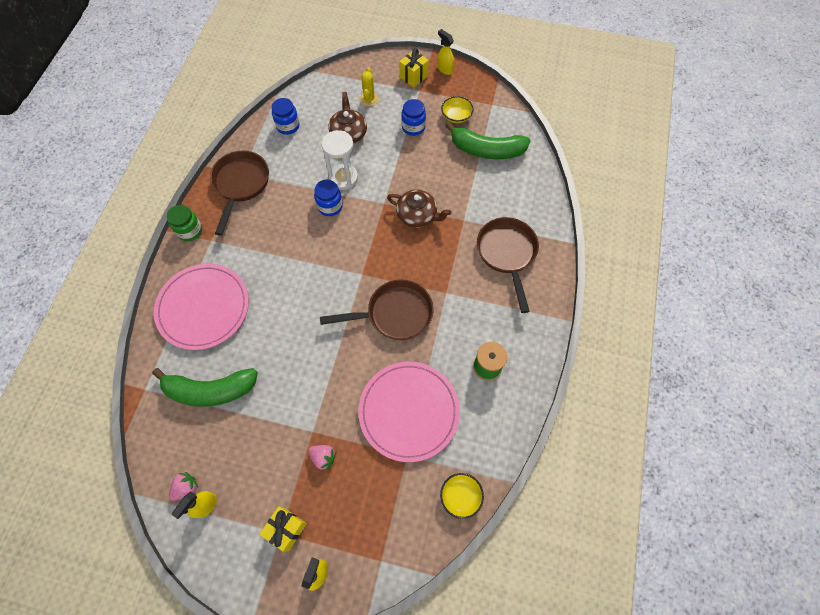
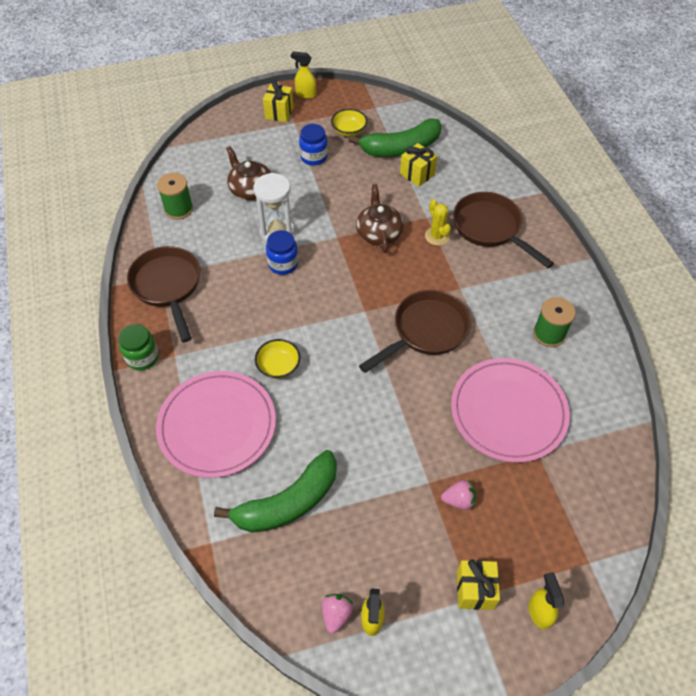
camera: 30 degrees left, 10 degrees down
blue jar [271,98,300,135] -> green spool [157,173,193,220]
yellow cactus [360,67,379,107] -> yellow cactus moved to [425,199,451,245]
brown teapot [387,189,451,228] -> brown teapot turned 90 degrees counterclockwise [356,184,404,253]
yellow bowl [440,473,484,519] -> yellow bowl moved to [255,339,300,379]
none -> yellow gift [400,143,437,187]

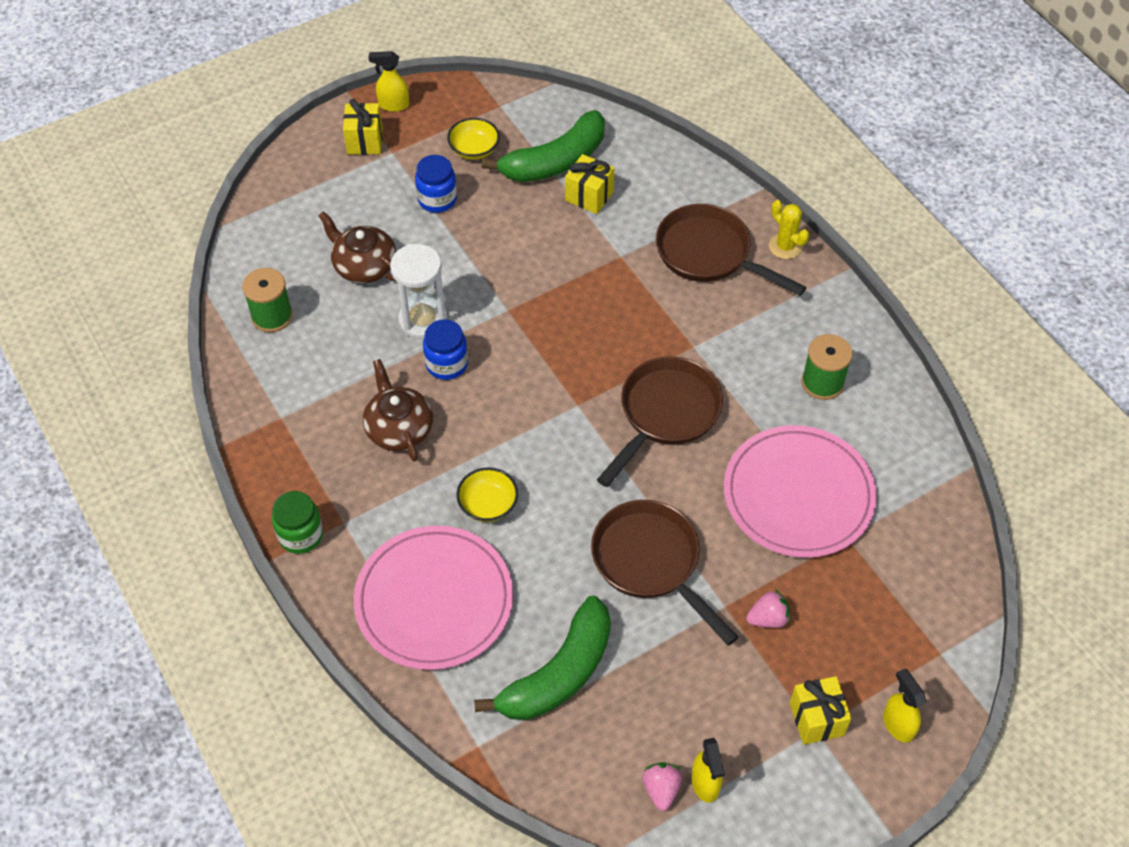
camera: 15 degrees left, 0 degrees up
brown pan [127,246,200,342] -> brown pan moved to [591,500,739,646]
brown teapot [356,184,404,253] -> brown teapot moved to [363,359,433,462]
yellow cactus [425,199,451,245] -> yellow cactus moved to [769,200,809,259]

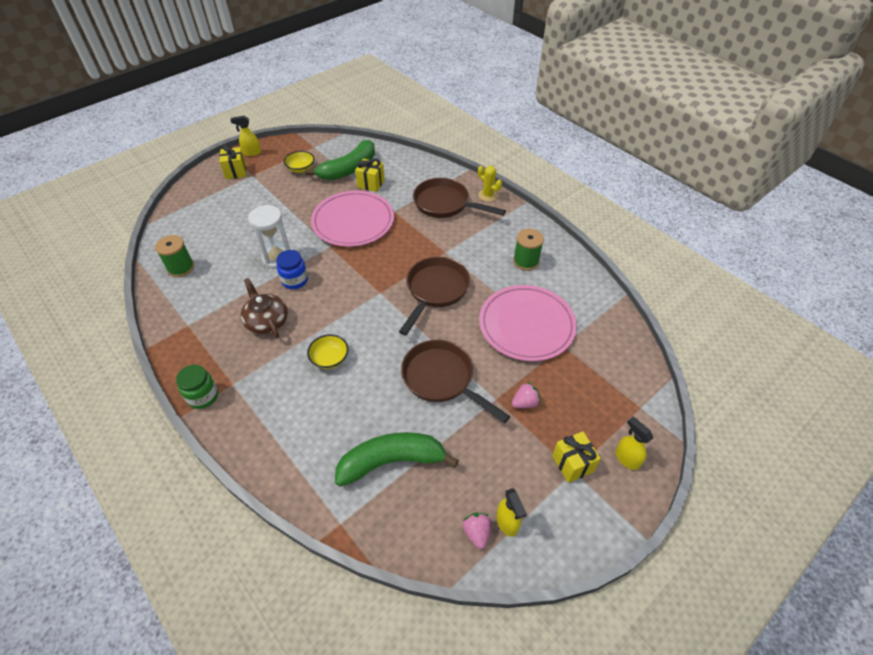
camera: 10 degrees left, 5 degrees down
brown teapot [318,211,396,283] -> none
pink plate [354,525,513,670] -> pink plate moved to [311,191,394,247]
blue jar [415,155,457,213] -> none
green banana [474,595,611,720] -> green banana turned 135 degrees counterclockwise [335,432,459,487]

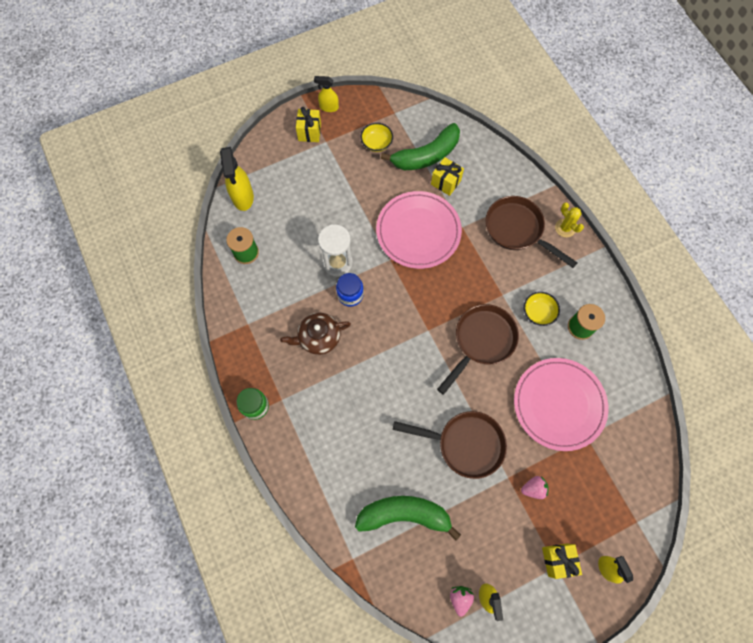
camera: 15 degrees right, 20 degrees up
brown teapot [241,278,288,338] -> brown teapot turned 90 degrees counterclockwise [280,313,351,355]
yellow bowl [307,334,349,369] -> yellow bowl moved to [524,292,560,326]
brown pan [401,340,510,423] -> brown pan turned 135 degrees clockwise [393,411,507,479]
none -> yellow spray bottle [220,147,254,211]

